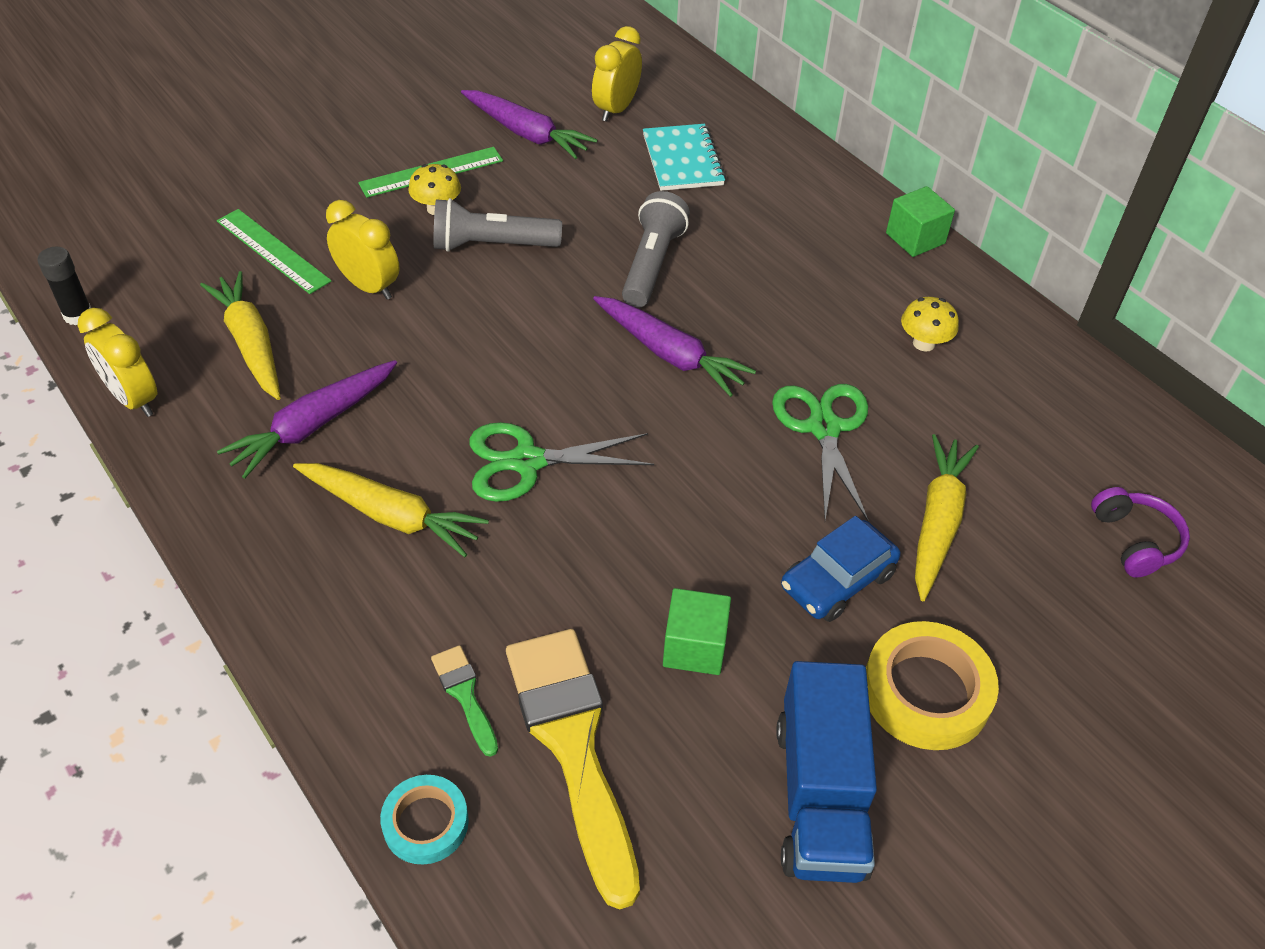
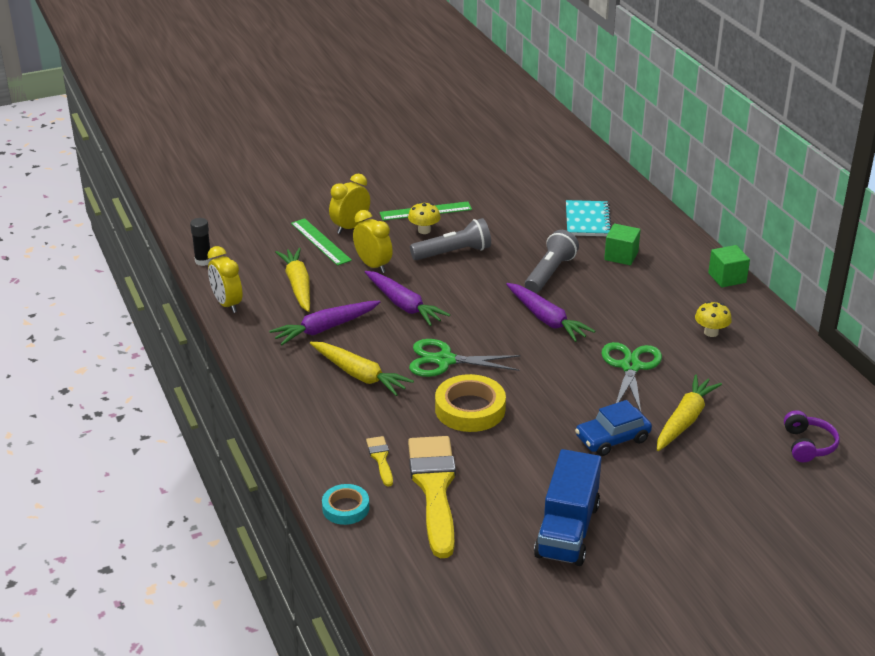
camera: 15 degrees right, 15 degrees down
green brush [431,645,498,757] -> yellow brush [366,436,393,487]
grey flashlight [434,198,562,252] -> grey flashlight turned 150 degrees clockwise [410,218,491,260]
purple carrot [461,90,598,159] -> purple carrot moved to [365,271,450,326]
yellow clock [592,26,642,122] -> yellow clock moved to [329,174,370,234]
green cube [663,588,731,675] -> green cube moved to [604,224,640,265]
yellow tape [866,621,999,750] -> yellow tape moved to [435,374,506,432]

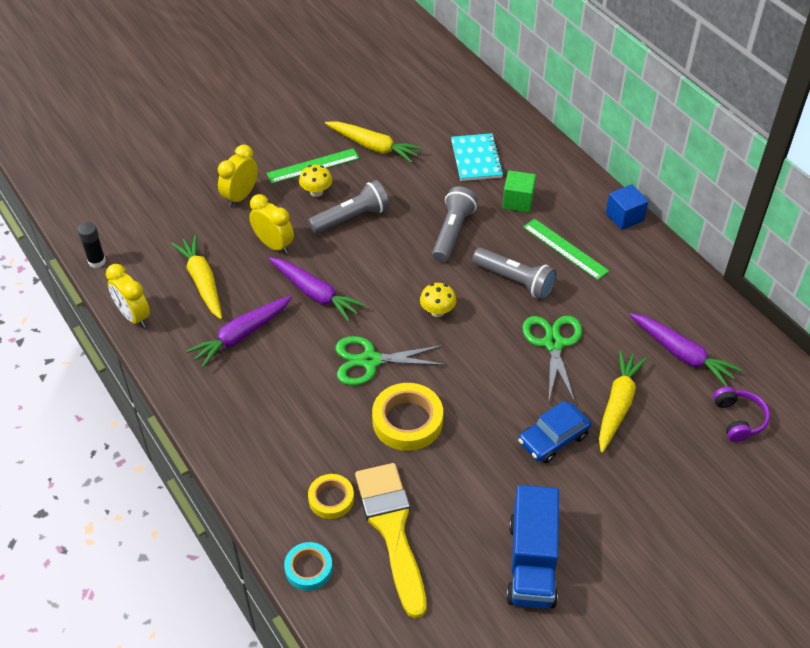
camera: 10 degrees left, 15 degrees up
green ruler [291,218,352,266] -> green ruler moved to [523,219,609,280]
yellow carrot [310,342,414,396] -> yellow carrot moved to [325,121,423,163]
yellow brush [366,436,393,487] -> yellow tape [308,474,354,519]
purple carrot [506,283,595,342] -> purple carrot moved to [629,313,742,387]
yellow mushroom [695,301,732,337] -> yellow mushroom moved to [420,283,456,317]
green cube [708,245,750,287] -> blue cube [606,184,648,230]
none -> grey flashlight [472,248,557,300]

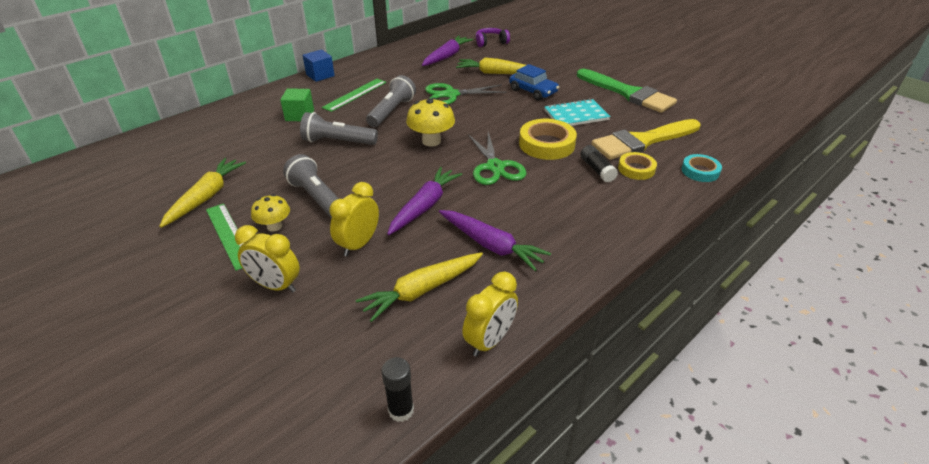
camera: 100 degrees left, 10 degrees down
yellow mushroom [420,283,456,317] -> yellow mushroom [406,98,455,147], size x1.56
turquoise notebook [451,133,504,181] -> turquoise notebook moved to [545,99,611,126]
blue truck [506,485,559,609] -> green brush [577,69,677,113]
none -> black glue stick [580,145,618,182]

